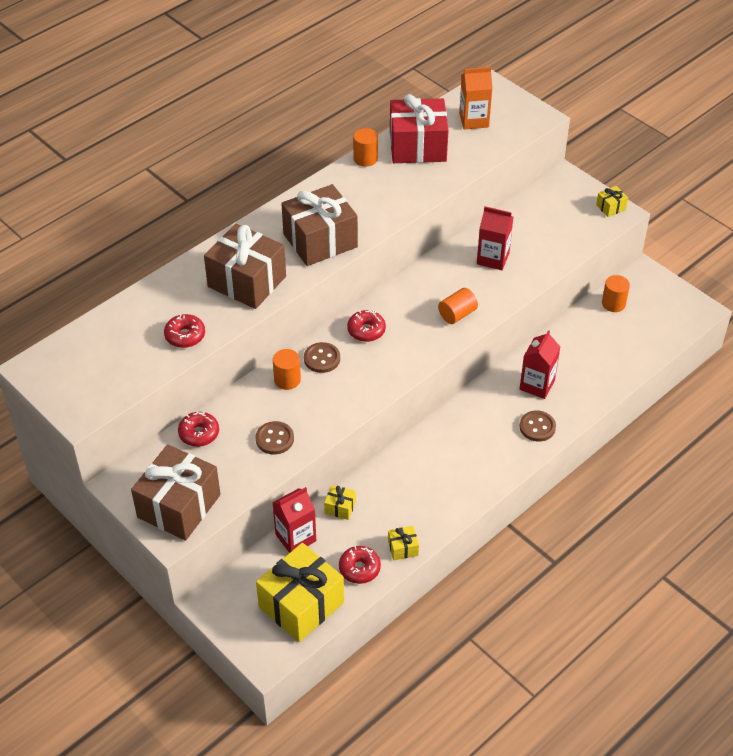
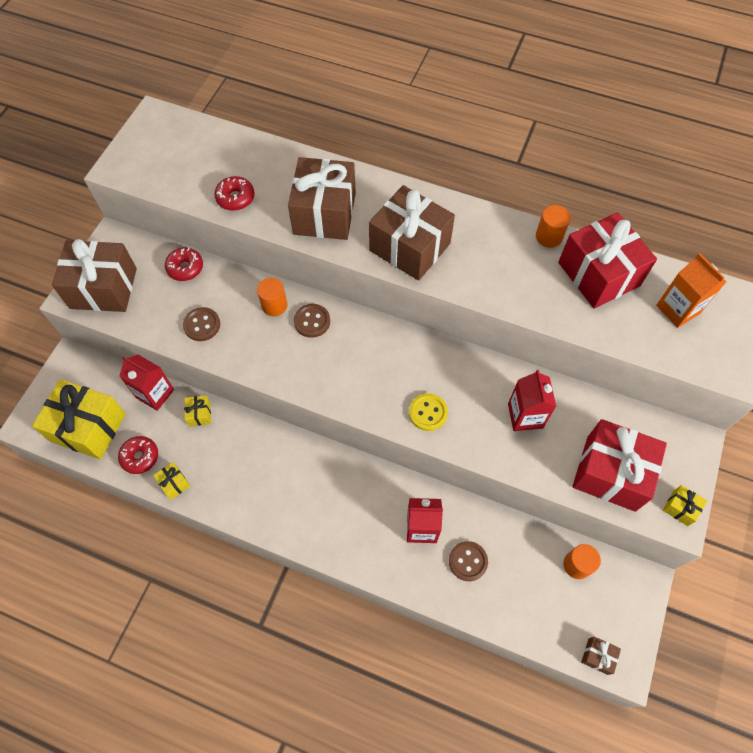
camera: 65 degrees right, 15 degrees up
red donut [347,310,386,342] -> none
orange cylinder [438,288,478,324] -> yellow button [409,393,448,431]
brown button [520,411,556,442] -> brown button moved to [449,541,488,581]
none -> red gift [572,419,667,512]
none -> brown gift [581,637,621,675]

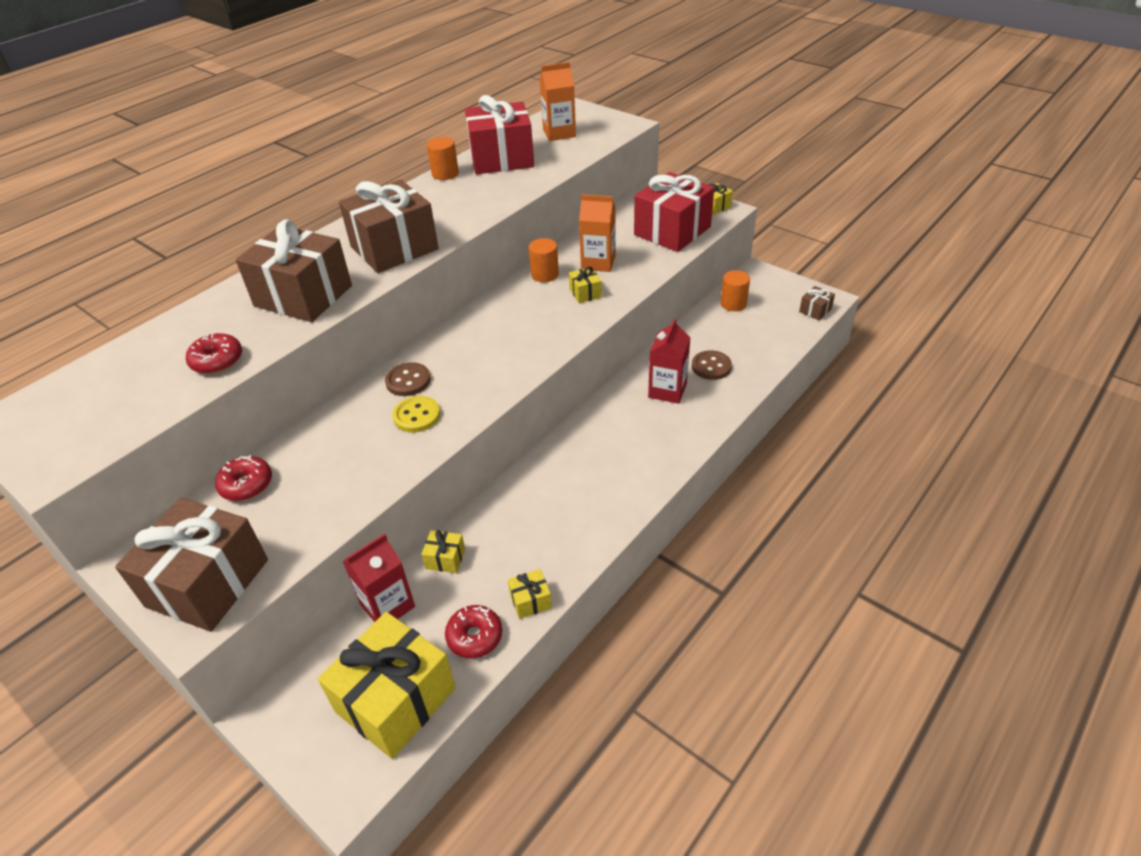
camera: 70 degrees left, 20 degrees down
brown button [183,307,220,341] -> none
orange cylinder [257,278,287,316] -> orange cylinder moved to [529,238,559,282]
yellow button [409,393,448,431] -> yellow button moved to [392,396,440,432]
red carton [508,370,556,431] -> orange carton [579,194,616,272]
none -> yellow gift [569,267,602,303]

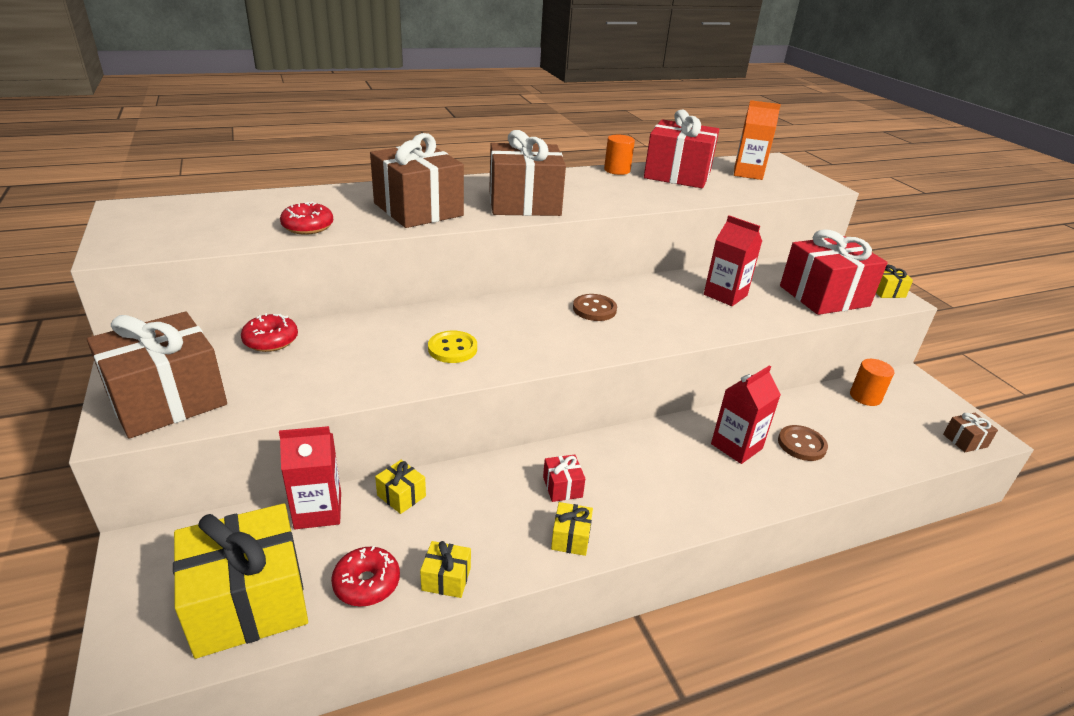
camera: 25 degrees right, 10 degrees down
brown button [385,362,431,396] -> brown button moved to [573,294,617,321]
orange cylinder [529,238,559,282] -> none
yellow gift [569,267,602,303] -> yellow gift moved to [551,502,593,556]
orange carton [579,194,616,272] -> red carton [704,215,762,306]
none -> red gift [543,455,585,502]

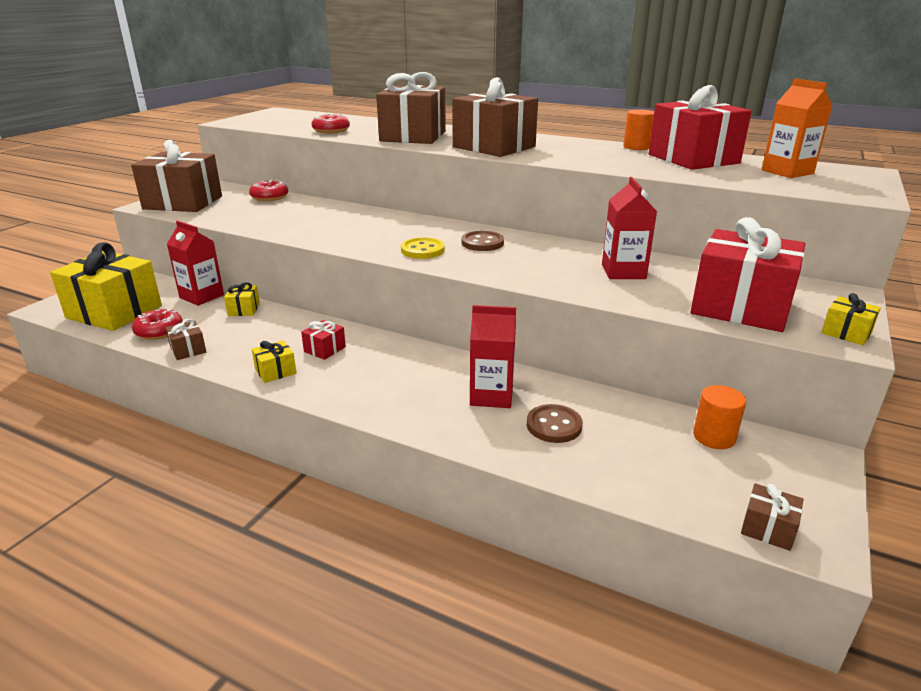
camera: 50 degrees right, 5 degrees down
yellow gift [420,541,471,598] -> brown gift [165,319,206,360]
yellow button [428,331,477,363] -> yellow button moved to [401,238,445,259]

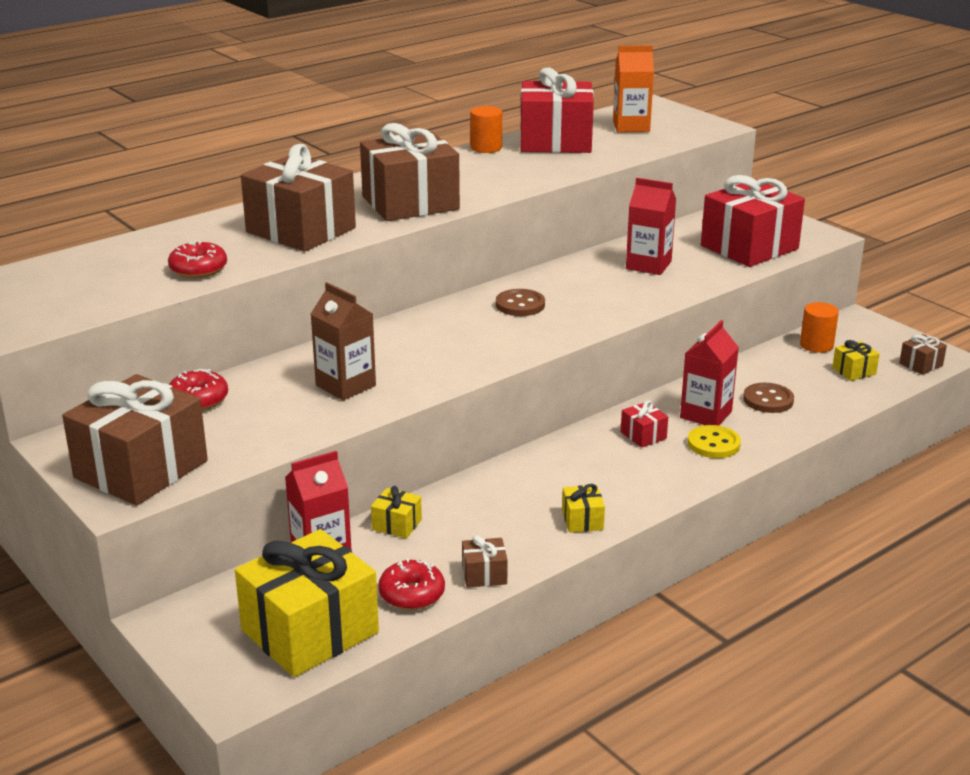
camera: 65 degrees left, 0 degrees up
red gift [301,320,346,360] -> red gift moved to [621,400,668,448]
yellow button [401,238,445,259] -> yellow button moved to [687,425,741,458]
yellow gift [821,293,881,345] -> yellow gift moved to [832,340,880,381]
none -> brown carton [311,282,376,400]

